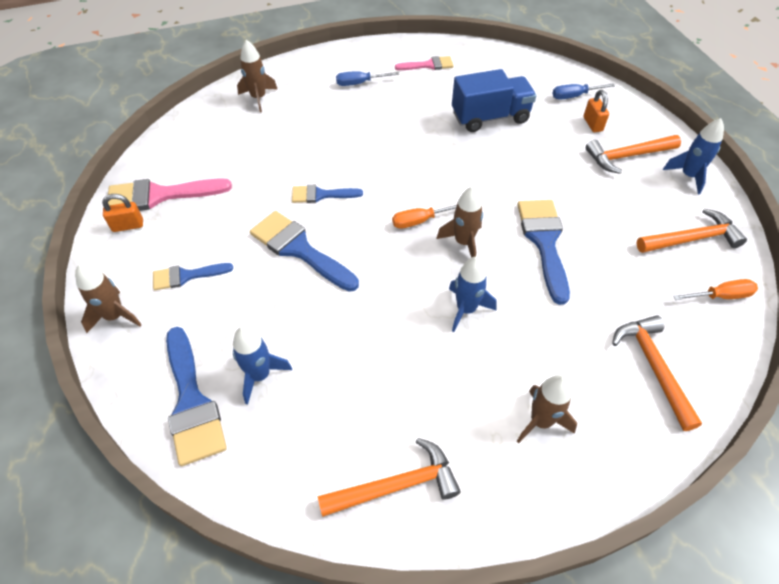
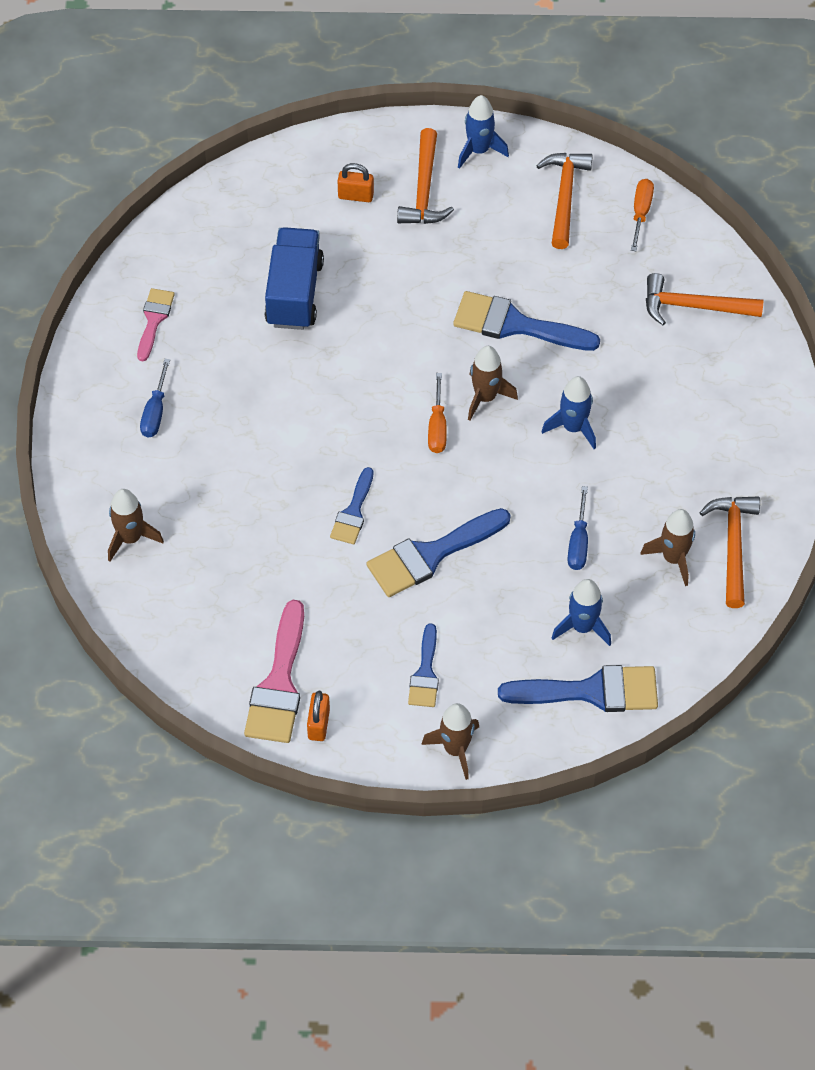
camera: 70 degrees left, 5 degrees up
brown rocket [517,375,577,443] -> brown rocket moved to [640,509,695,586]
blue screwdriver [552,84,615,100] -> blue screwdriver moved to [568,486,588,570]

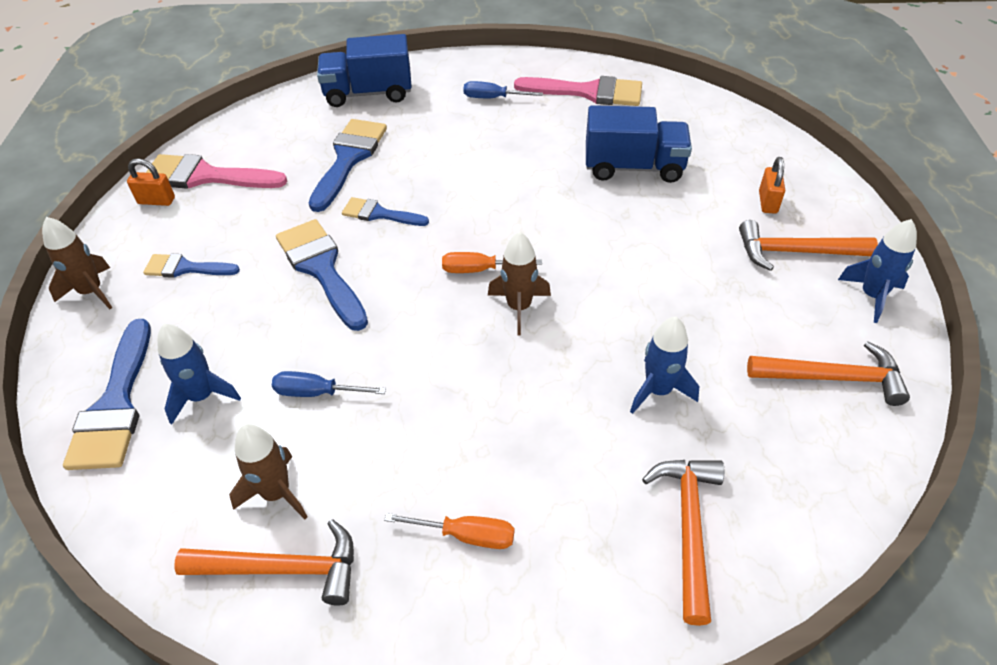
camera: 90 degrees right, 10 degrees down
brown rocket [108,489,164,562] -> blue truck [317,34,412,107]
pink brush [137,288,175,361] -> pink brush [514,76,642,106], size x1.70
blue brush [453,291,600,351] -> blue brush moved to [309,119,387,212]
blue rocket [541,376,596,449] -> blue rocket moved to [630,316,699,414]
orange screwdriver [631,179,654,251] -> orange screwdriver moved to [384,513,514,549]

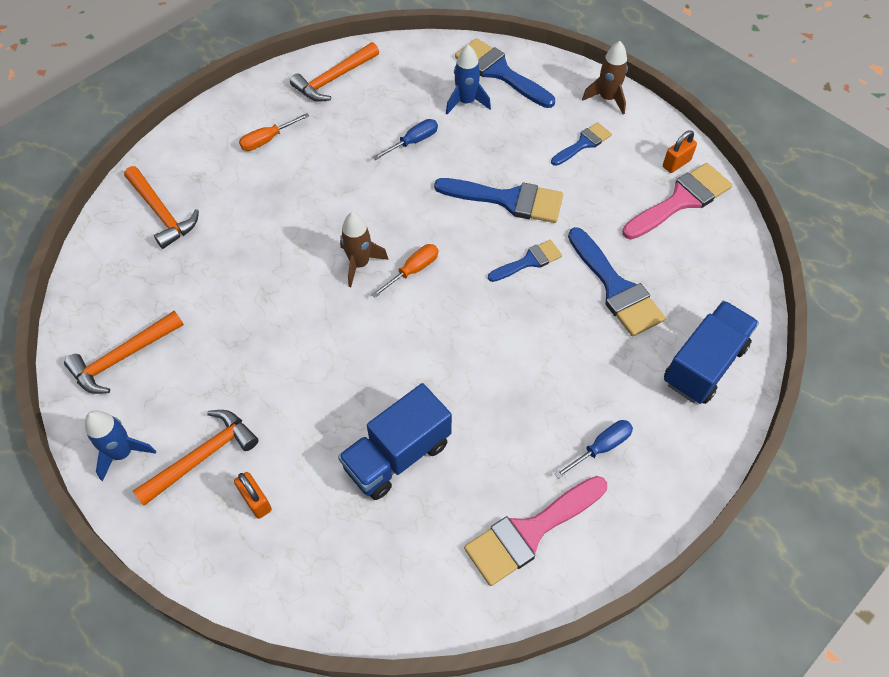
camera: 135 degrees right, 10 degrees up
brown rocket [229,424,308,519] -> none
blue rocket [630,316,699,414] -> none

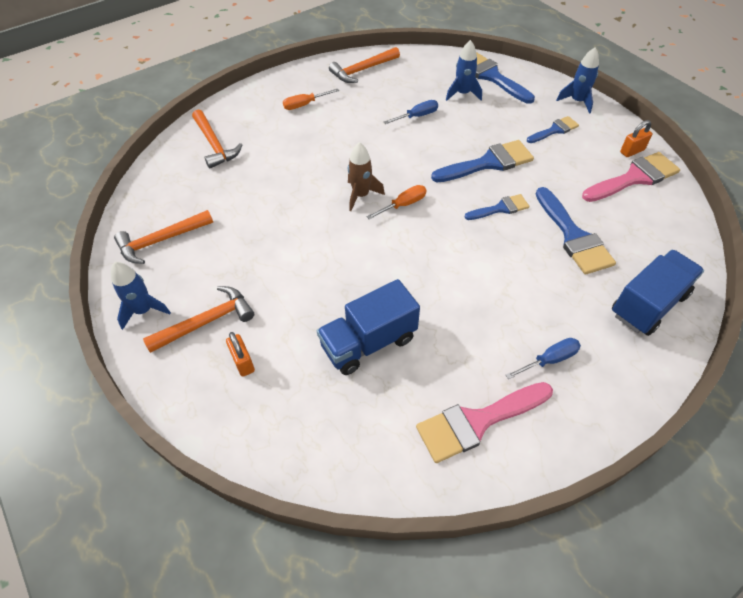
camera: 10 degrees right, 5 degrees down
blue brush [434,178,563,223] -> blue brush turned 45 degrees counterclockwise [431,140,534,182]
brown rocket [582,41,628,115] -> blue rocket [556,47,599,114]

